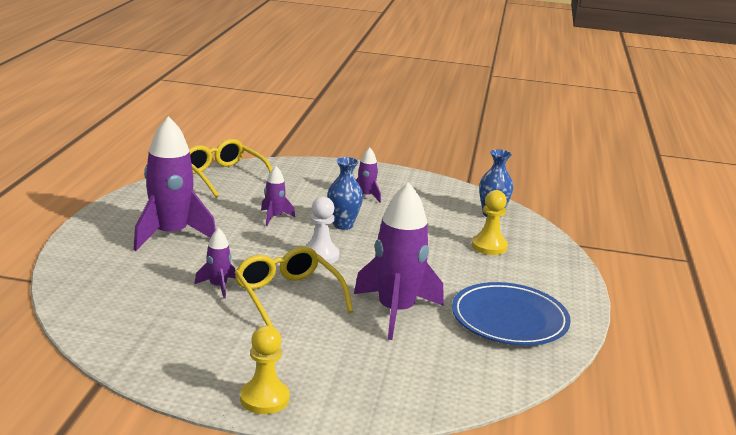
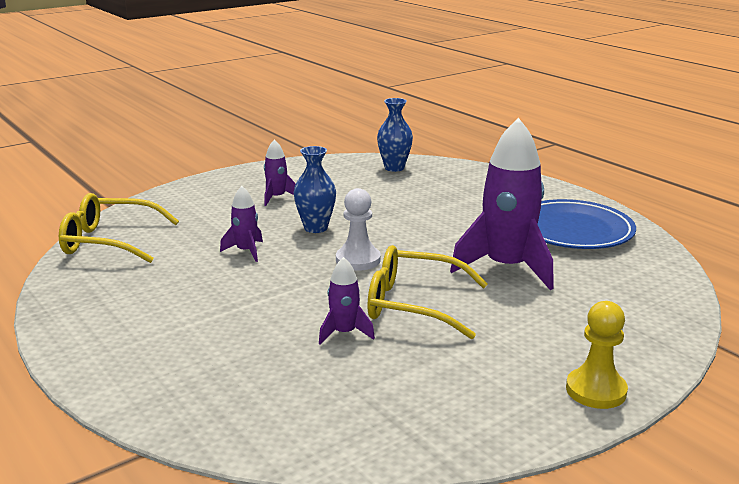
camera: 45 degrees left, 0 degrees up
purple rocket [133,116,216,251] -> none
yellow pawn [471,190,508,255] -> none

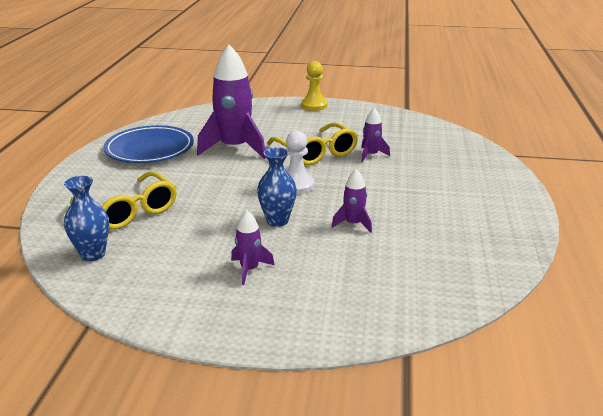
camera: 135 degrees left, 5 degrees up
yellow glasses [59,193,179,263] -> yellow glasses moved to [70,171,177,230]

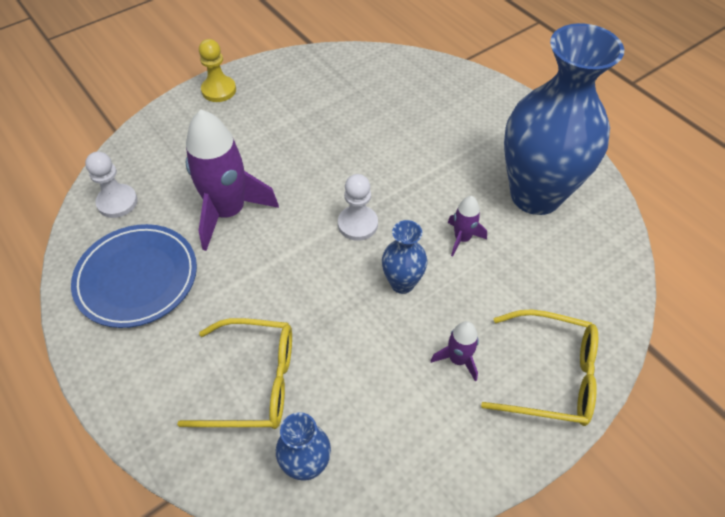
camera: 45 degrees left, 25 degrees up
yellow glasses [267,123,358,165] -> yellow glasses moved to [481,309,598,426]
purple rocket [361,108,390,162] -> none
none -> white pawn [85,152,138,218]
none -> blue vase [504,23,624,215]

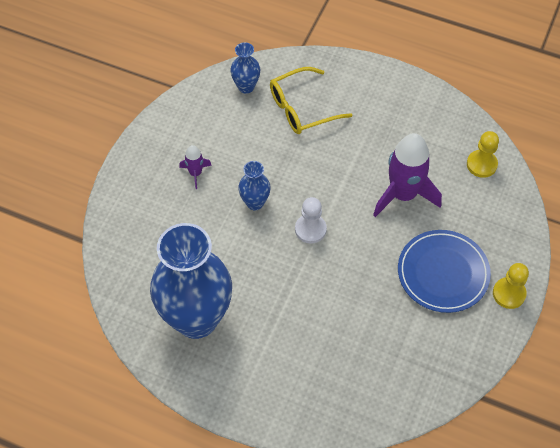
camera: 150 degrees right, 5 degrees up
blue plate [71,224,197,328] -> blue plate moved to [398,230,491,313]
white pawn [85,152,138,218] -> yellow pawn [467,131,499,178]
purple rocket [448,196,487,257] -> none
yellow glasses [481,309,598,426] -> none

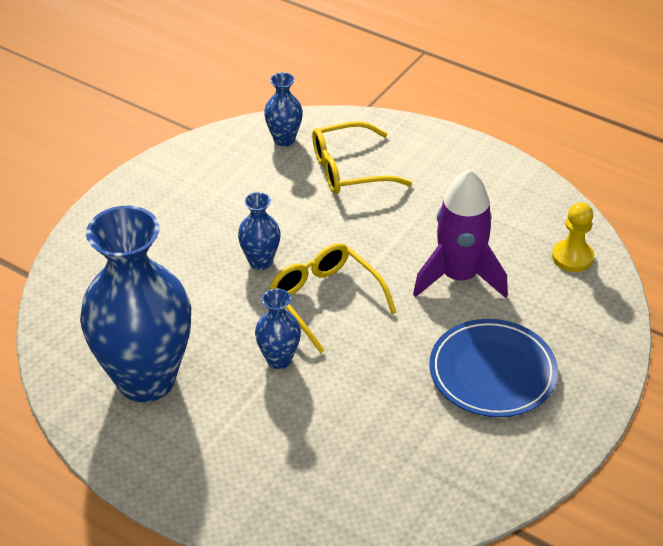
camera: 10 degrees right, 15 degrees down
purple rocket [179,145,212,189] -> none
white pawn [295,197,327,244] -> yellow glasses [269,243,397,353]
yellow pawn [493,263,529,309] -> none
none -> blue vase [255,288,301,369]

